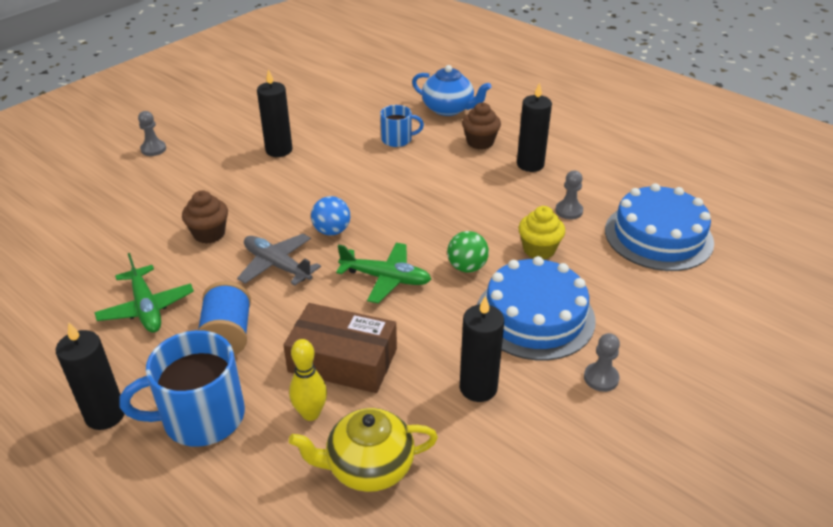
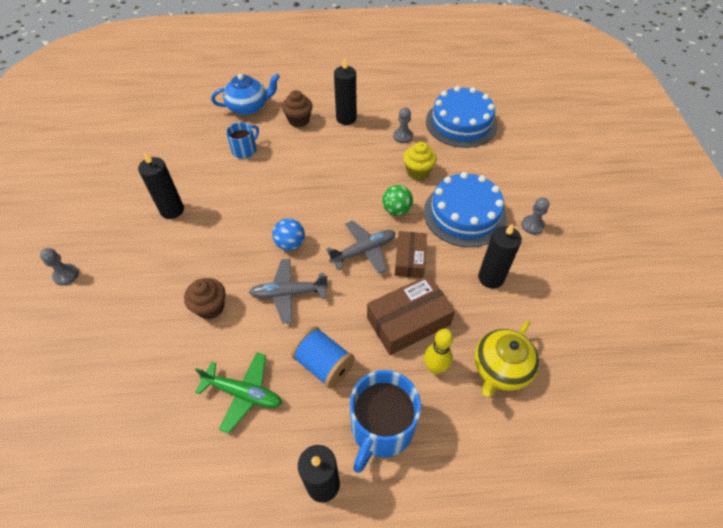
camera: 45 degrees left, 15 degrees up
green plane [336,243,431,303] -> grey plane [326,221,395,274]
none -> brown box [395,231,427,278]

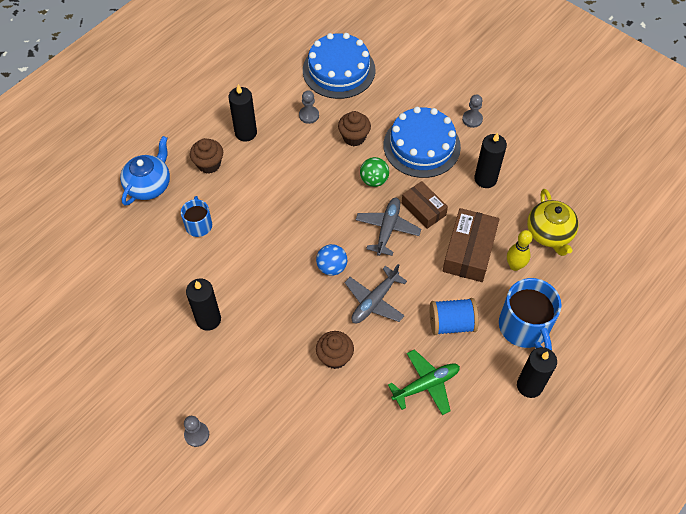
camera: 45 degrees left, 5 degrees up
yellow cupcake [403,142,437,180] -> brown cupcake [338,111,371,146]

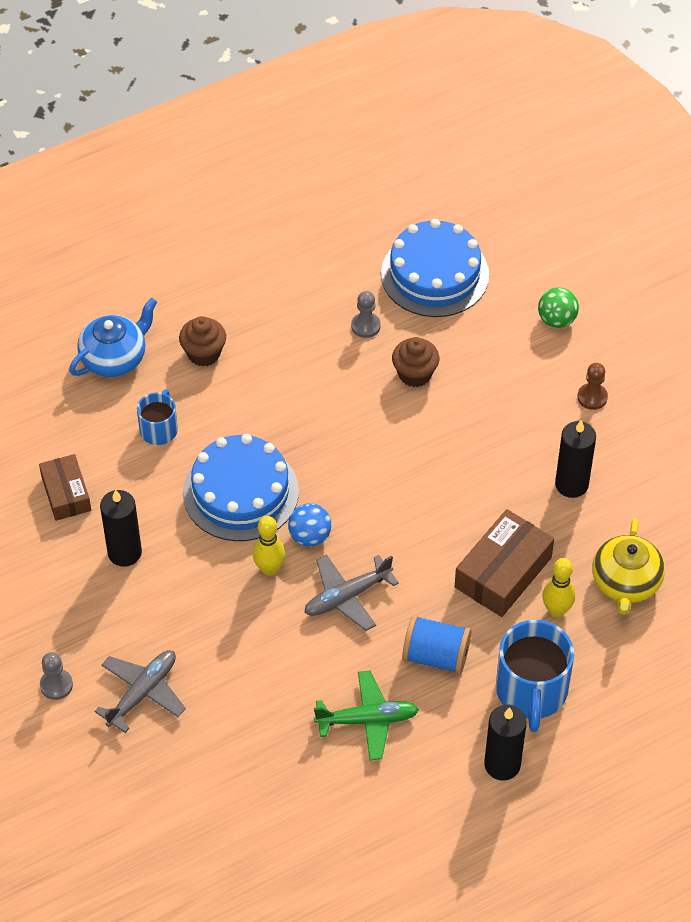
camera: 20 degrees right, 5 degrees down
black candle [228,84,257,142] -> none
brown cupcake [316,331,354,369] -> none
grey plane [356,198,421,256] -> grey plane moved to [95,650,186,733]
green ball [360,157,389,187] -> green ball moved to [538,287,579,328]
blue cake [384,107,461,178] -> blue cake moved to [183,434,299,541]
brown box [402,181,448,229] -> brown box moved to [39,454,91,521]
grey pawn [462,94,483,128] -> brown pawn [577,363,608,410]
none -> yellow bowling pin [253,516,285,576]

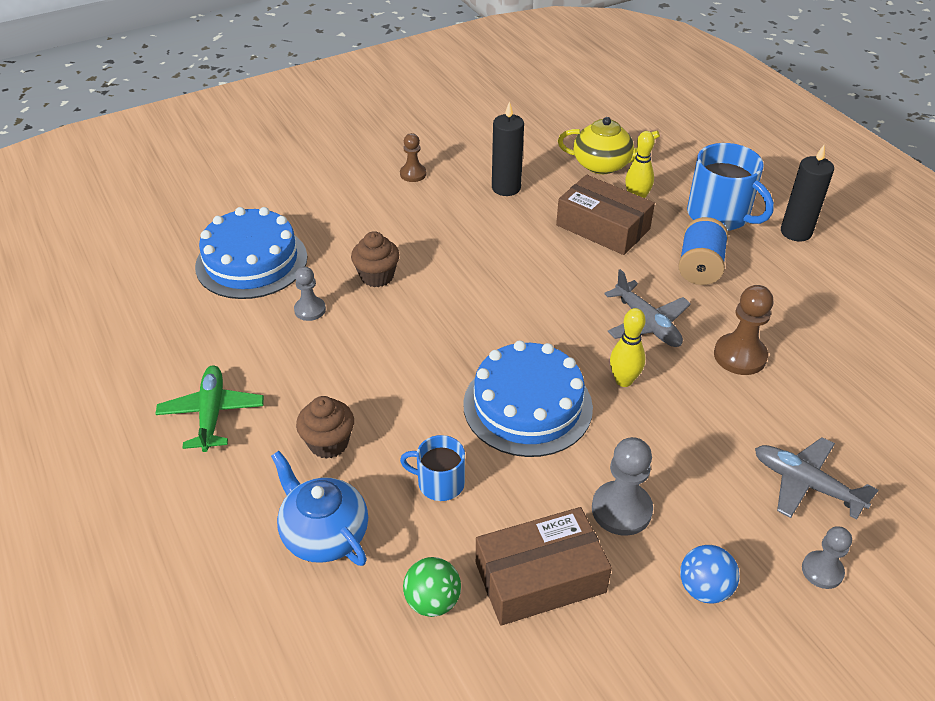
camera: 90 degrees left, 10 degrees down
brown box [39,454,91,521] -> brown box [476,507,612,626], size x1.53
black candle [100,490,142,567] -> grey pawn [592,437,653,536]
blue ball [288,503,331,547] -> blue ball moved to [680,545,739,604]
green plane [314,671,419,760] -> green plane moved to [156,365,264,452]
blue mug [496,620,574,732] -> blue mug turned 45 degrees clockwise [687,143,774,231]
green ball [538,287,579,328] -> green ball moved to [403,557,461,617]
none -> brown pawn [714,285,773,375]

